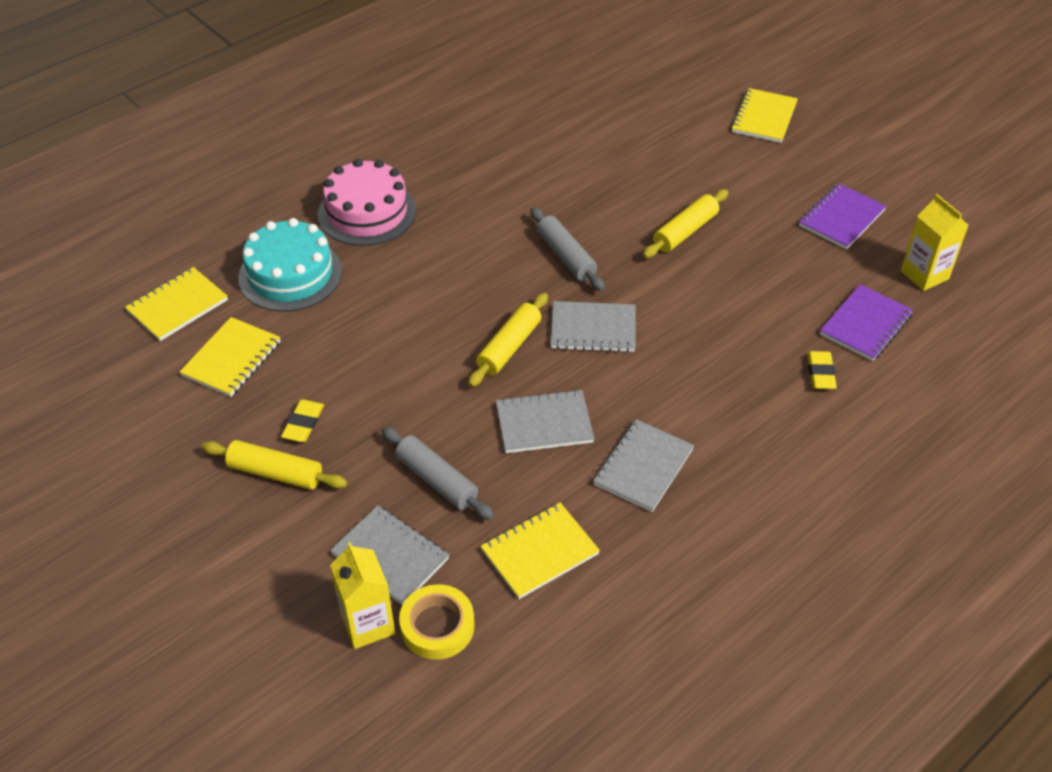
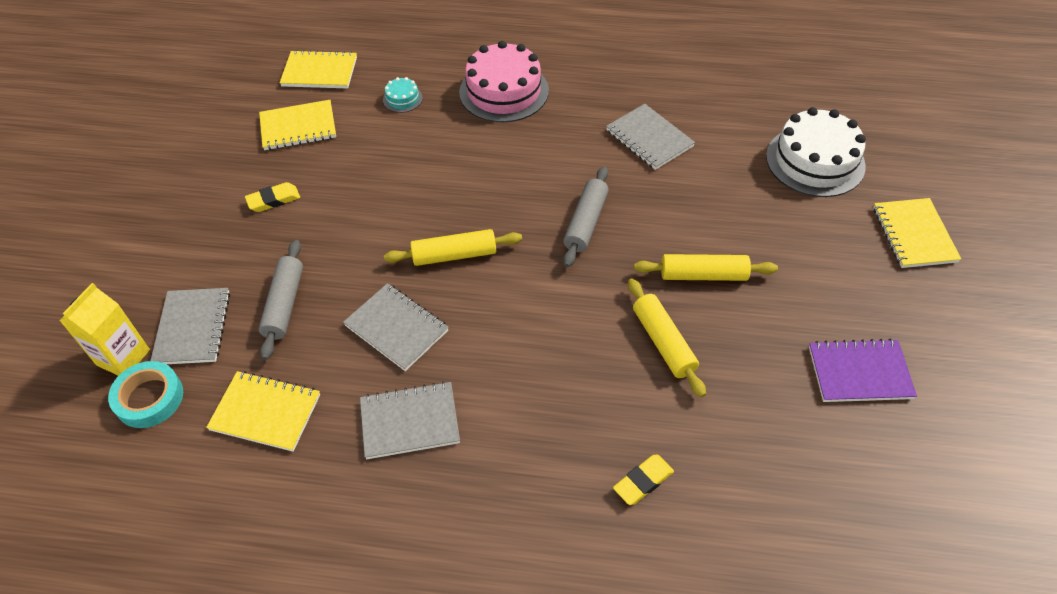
camera: 50 degrees right, 5 degrees up
yellow rolling pin [202,440,347,490] -> yellow rolling pin moved to [628,278,706,397]
turquoise cake [238,218,342,312] -> turquoise cake [383,77,423,113], size x0.44
yellow tape [399,584,475,660] -> turquoise tape [108,361,183,428]
grey notebook [551,301,635,353] -> grey notebook moved to [606,104,695,170]
yellow notebook [731,88,798,143] -> yellow notebook turned 75 degrees counterclockwise [873,198,961,268]
purple notebook [820,284,913,361] -> none
yellow carton [901,194,968,291] -> none
none -> white cake [766,107,866,197]

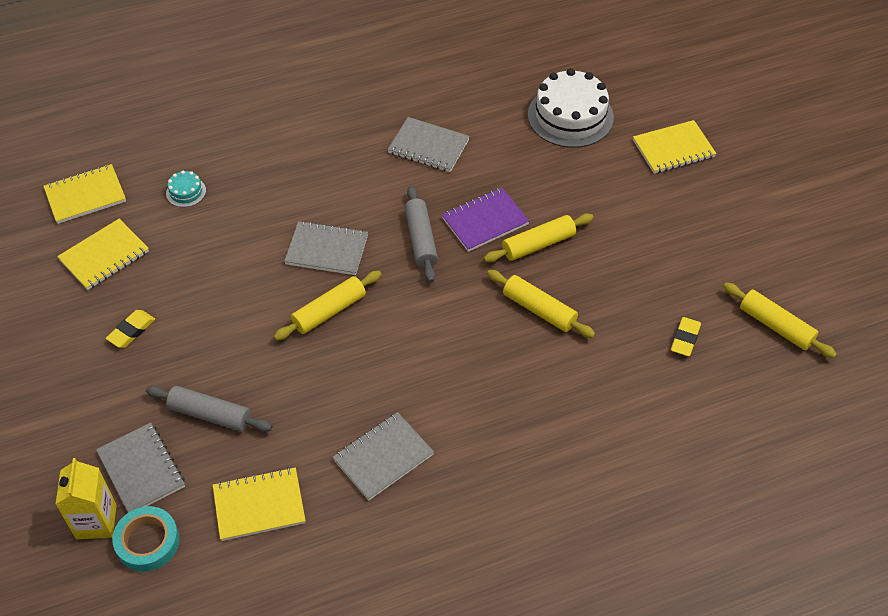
camera: 30 degrees left, 0 degrees up
grey rolling pin [258,240,303,360] -> grey rolling pin turned 45 degrees counterclockwise [146,386,272,432]
grey notebook [343,283,449,371] -> grey notebook moved to [284,221,368,275]
pink cake [459,41,549,122] -> none
yellow eraser [613,455,674,505] -> yellow eraser moved to [671,317,701,356]
purple notebook [809,338,917,402] -> purple notebook moved to [442,188,529,252]
yellow notebook [873,198,961,268] -> yellow notebook turned 75 degrees counterclockwise [633,120,716,174]
none -> yellow rolling pin [723,283,837,358]

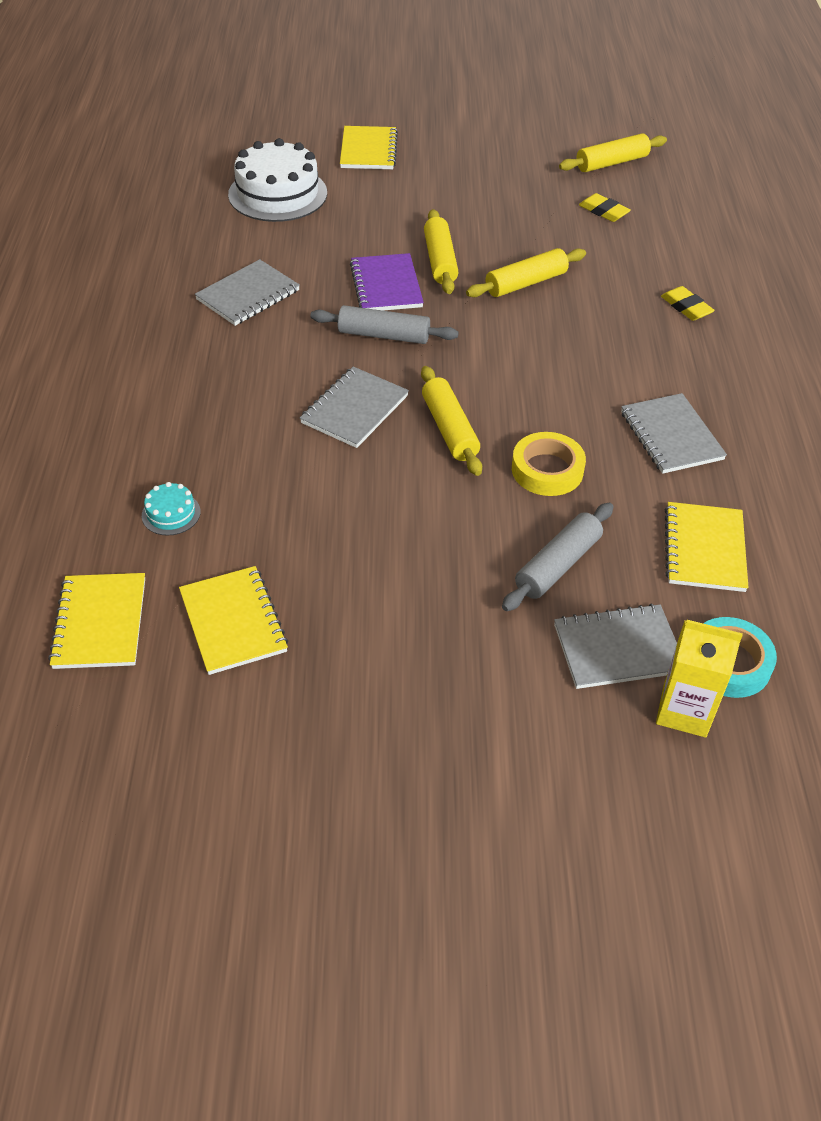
camera: 70 degrees left, 5 degrees down
yellow eraser [106,310,155,348] -> yellow eraser moved to [661,286,715,321]
none -> yellow tape [512,432,586,496]

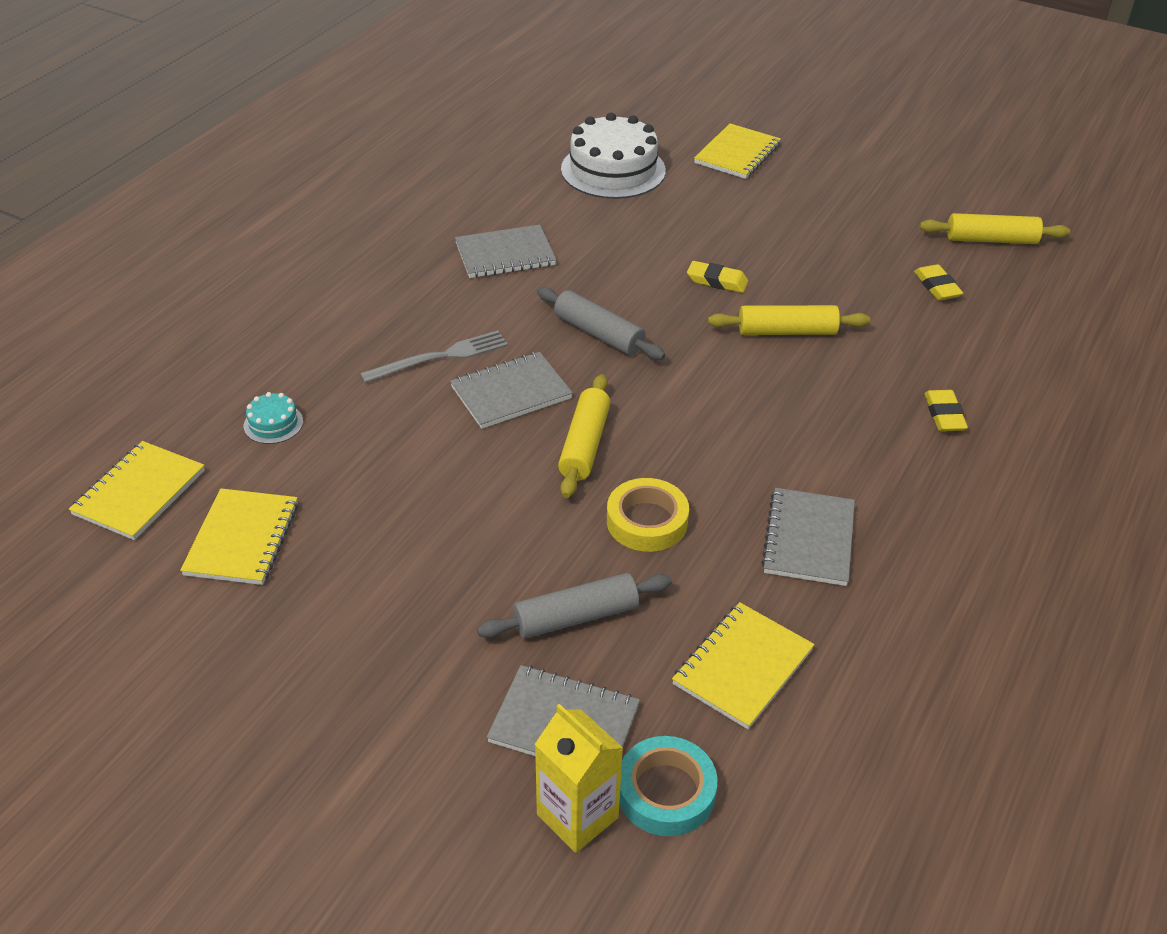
camera: 30 degrees right, 5 degrees down
purple notebook [350,253,424,311] -> none
yellow rolling pin [424,209,458,294] -> yellow eraser [687,261,748,293]
none -> grey fork [360,330,508,383]

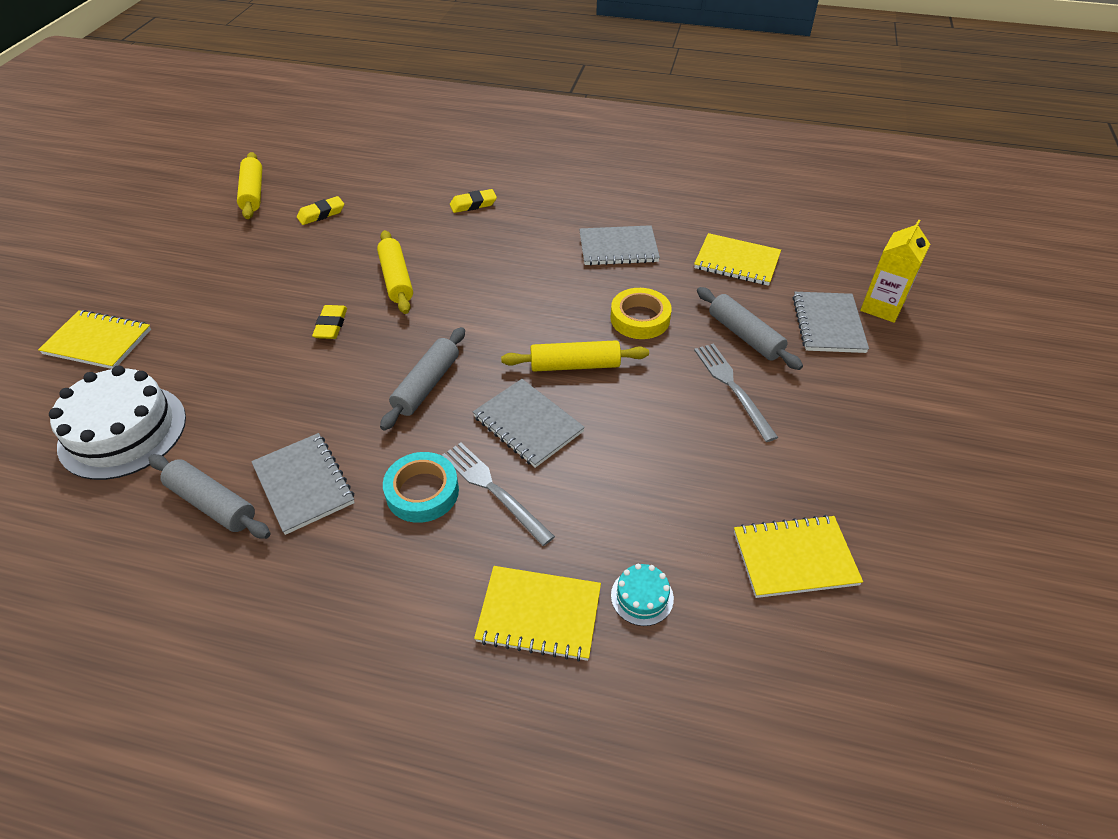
camera: 105 degrees left, 5 degrees up
yellow notebook [69,441,205,540] -> yellow notebook moved to [474,566,601,662]
turquoise tape [619,736,717,836] -> turquoise tape moved to [383,452,459,523]
none -> grey rolling pin [148,454,271,539]
none -> grey fork [694,343,778,442]

